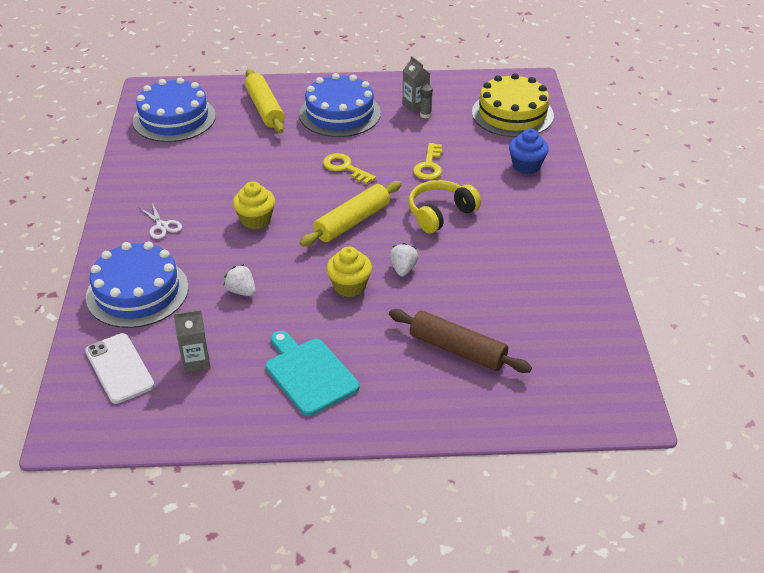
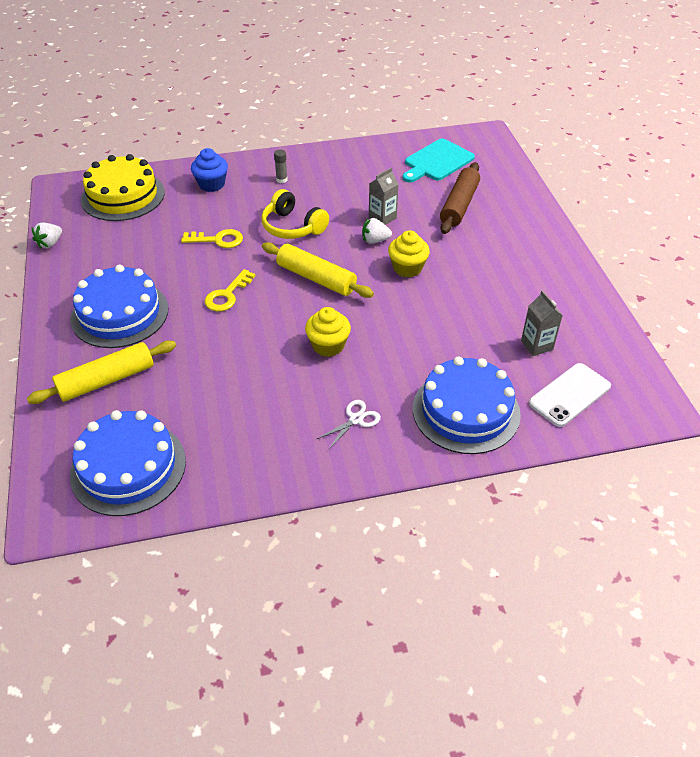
camera: 100 degrees left, 5 degrees up
white strawberry [223,264,256,296] -> white strawberry moved to [32,223,62,248]
turquoise cutting board [266,331,359,416] -> turquoise cutting board moved to [402,139,475,183]
grey carton [403,56,430,113] -> grey carton moved to [369,167,398,225]
grey glue stick [420,85,433,118] -> grey glue stick moved to [274,150,287,183]

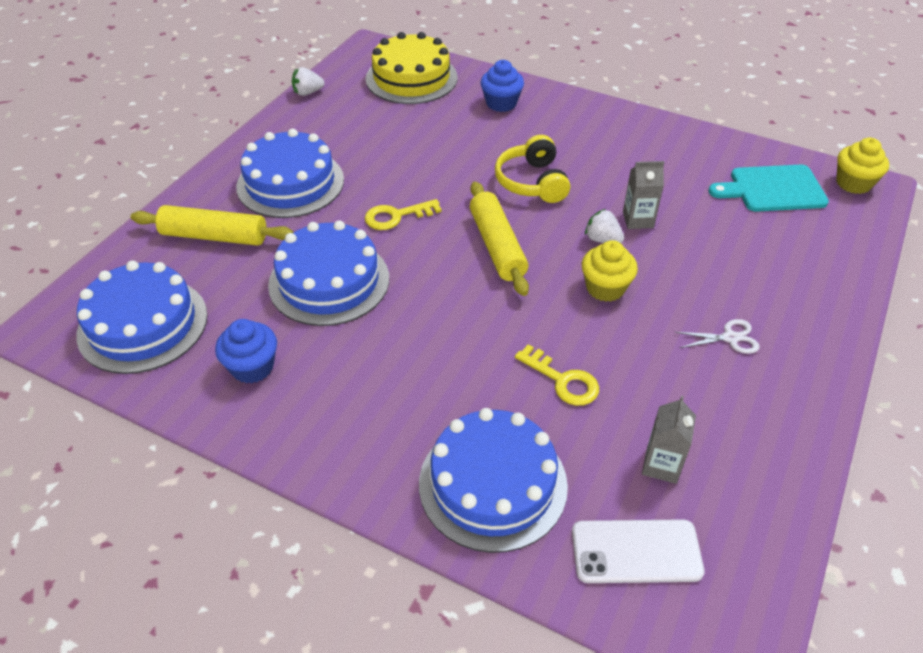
camera: 40 degrees right, 0 degrees up
yellow key [181,229,243,248] -> yellow key moved to [515,344,599,406]
grey glue stick [274,150,287,183] -> none
yellow cupcake [305,307,351,357] -> yellow cupcake moved to [836,138,889,194]
white scissors [317,400,381,450] -> white scissors moved to [675,319,760,354]
brown rolling pin [440,162,480,234] -> none
none -> blue cupcake [215,319,277,384]
none -> blue cake [268,220,389,326]

